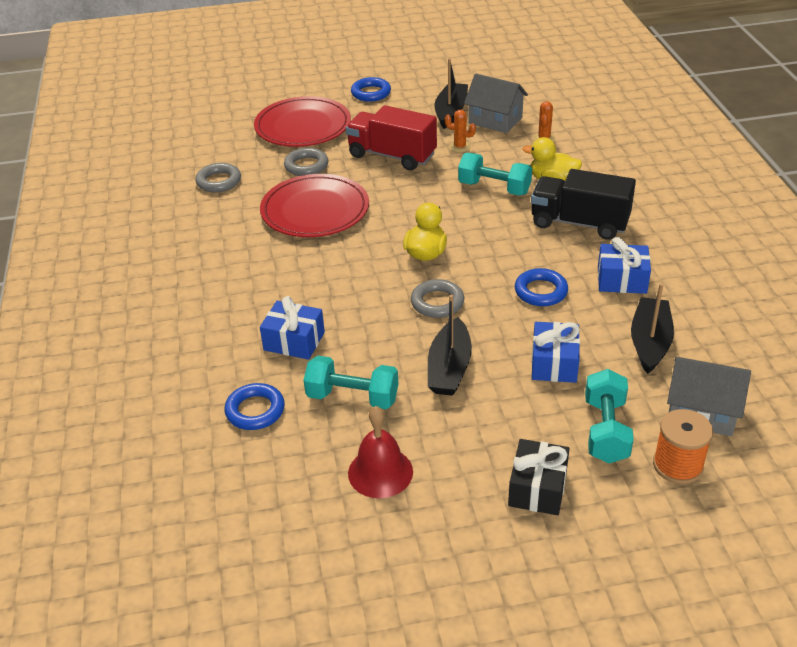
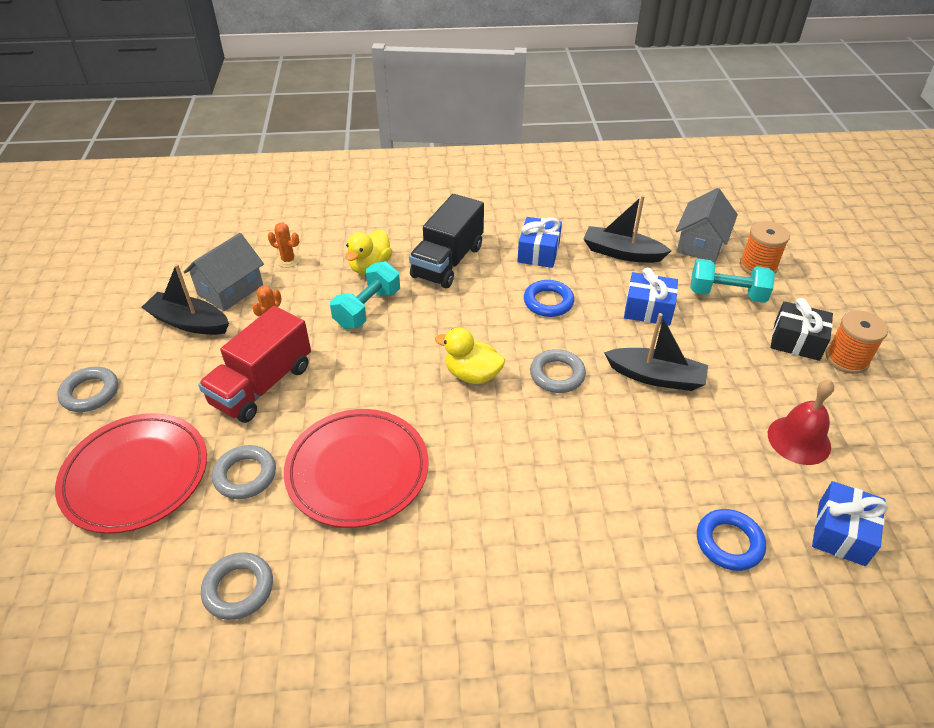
camera: 85 degrees left, 5 degrees up
blue gift [260,296,325,360] -> blue gift moved to [812,481,888,566]
turquoise dumbbell [304,356,398,409] -> none
blue ring [351,77,391,102] -> grey ring [57,367,118,412]
none -> orange spool [826,311,888,374]

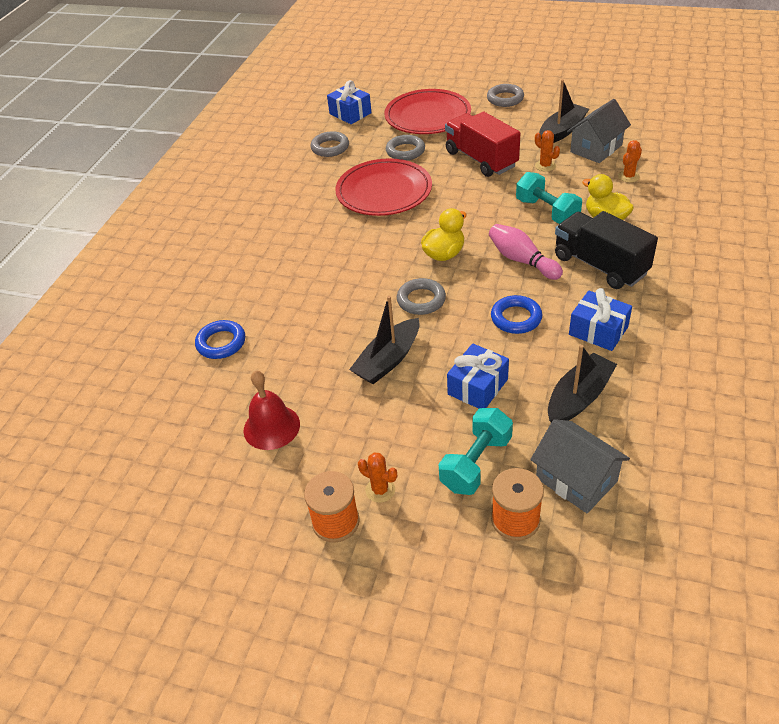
camera: 115 degrees right, 0 degrees up
grey house [184,233,264,311] -> grey house turned 75 degrees clockwise [567,99,631,163]
black gift [770,298,833,361] -> orange cactus [358,453,397,503]
blue gift [812,481,888,566] -> blue gift moved to [327,80,372,124]
none -> pink bowling pin [489,224,563,280]

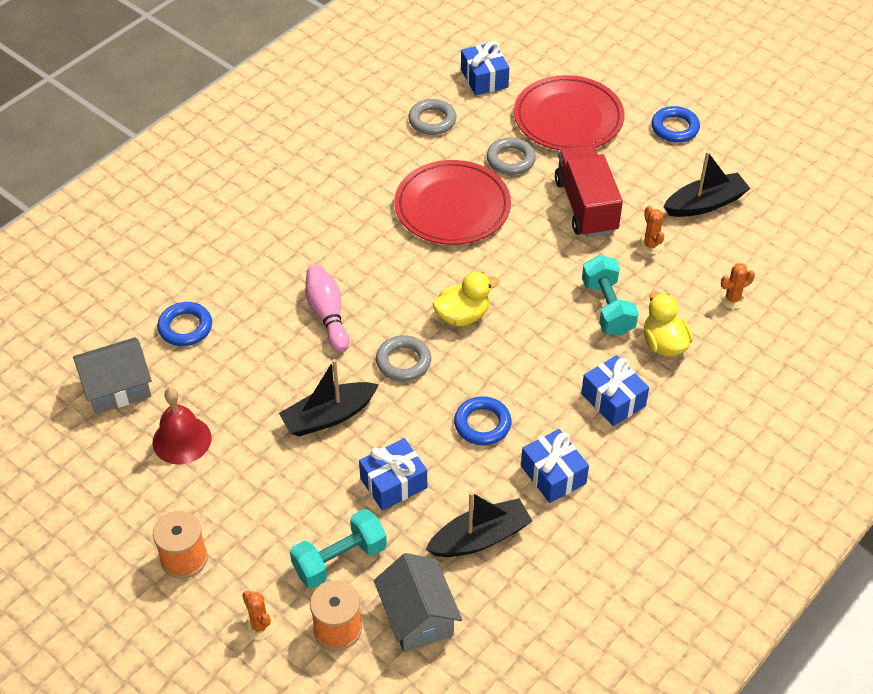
camera: 20 degrees right, 5 degrees up
orange cactus [358,453,397,503] -> orange cactus moved to [242,591,276,640]
grey ring [487,84,524,107] -> blue ring [651,106,700,142]
pink bowling pin [489,224,563,280] -> pink bowling pin moved to [305,265,349,352]
black truck [555,211,658,289] -> blue gift [581,355,649,426]
grey house [567,99,631,163] -> grey house moved to [73,337,152,414]

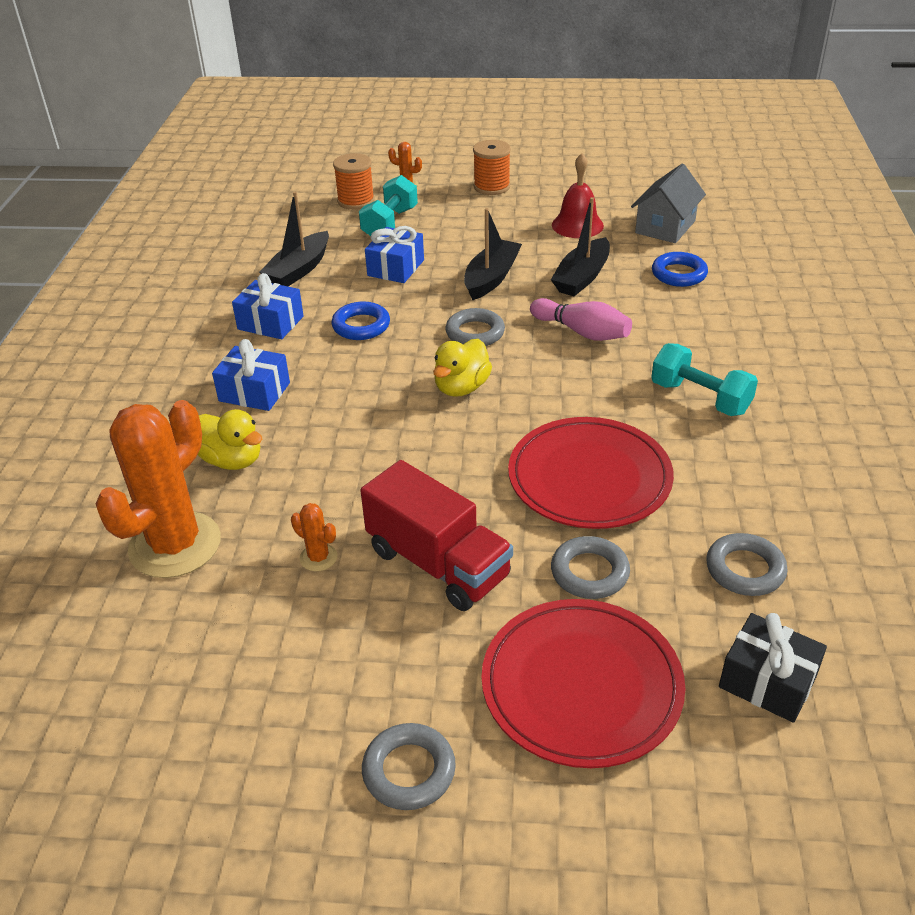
camera: 145 degrees right, 10 degrees down
grey house [374,553,462,652] -> none
blue gift [461,41,509,95] -> black gift [719,613,827,723]
turquoise dumbbell [582,255,639,336] -> turquoise dumbbell moved to [651,343,758,416]
blue ring [651,106,700,142] -> grey ring [362,723,456,810]
black boat [664,151,751,217] -> black boat moved to [551,197,610,296]
orange cactus [720,263,755,309] -> orange cactus [95,400,221,578], size x2.45

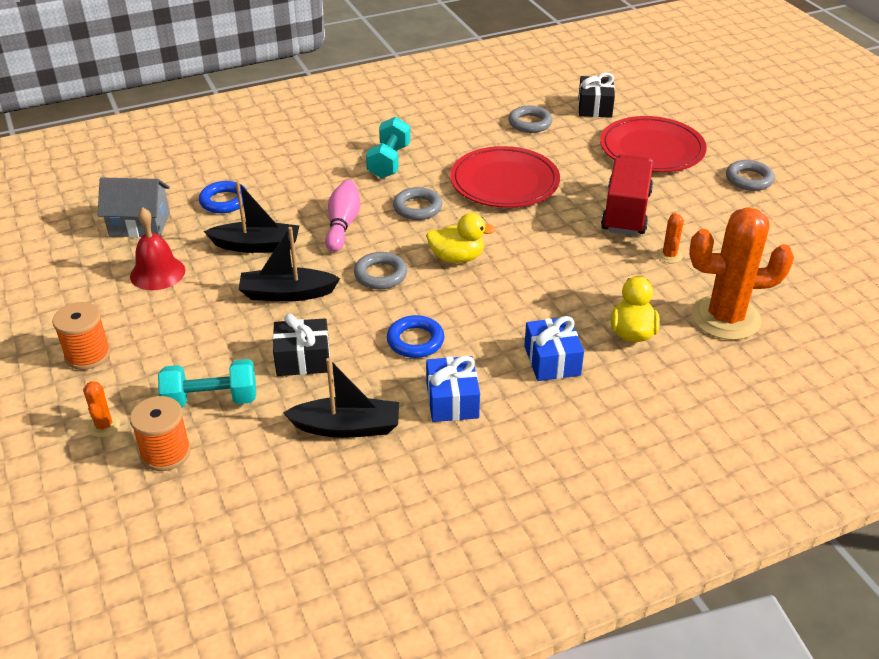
camera: 120 degrees left, 0 degrees up
blue gift [365,226,424,283] -> black gift [273,313,330,376]
grey ring [551,536,630,599] -> grey ring moved to [393,187,442,220]

